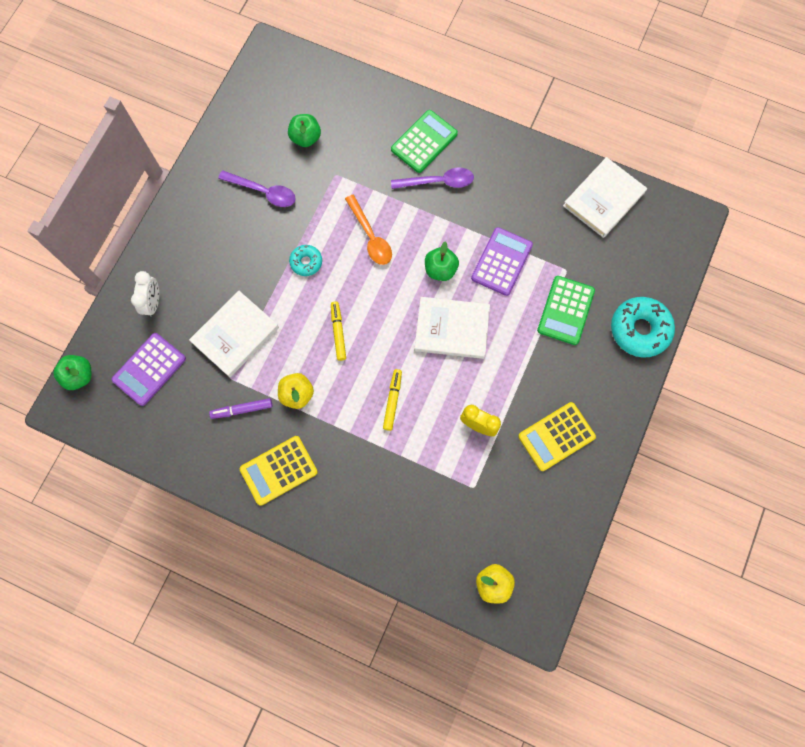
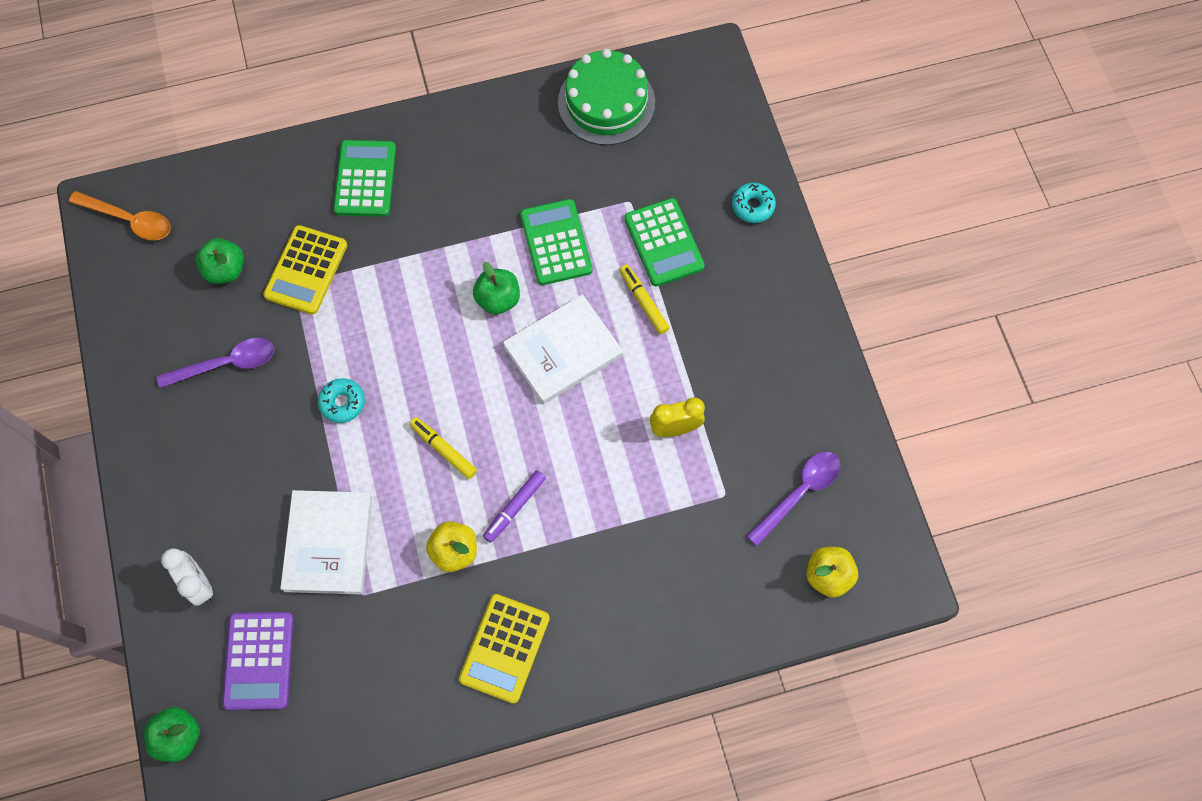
camera: 40 degrees left, 5 degrees down
purple marker [209,398,272,419] -> purple marker moved to [483,470,546,543]
orange spoon [345,195,392,265] -> orange spoon moved to [69,191,171,240]
yellow marker [383,369,402,431] -> yellow marker moved to [619,264,670,334]
purple spoon [391,168,474,189] -> purple spoon moved to [747,452,840,546]
purple calculator [471,227,533,296] -> green calculator [520,199,593,285]
yellow calculator [518,402,596,471] -> yellow calculator moved to [263,225,347,315]
white book [563,157,647,238] -> green cake [558,49,655,145]
turquoise donut [611,297,675,358] -> turquoise donut [732,183,776,223], size x0.54

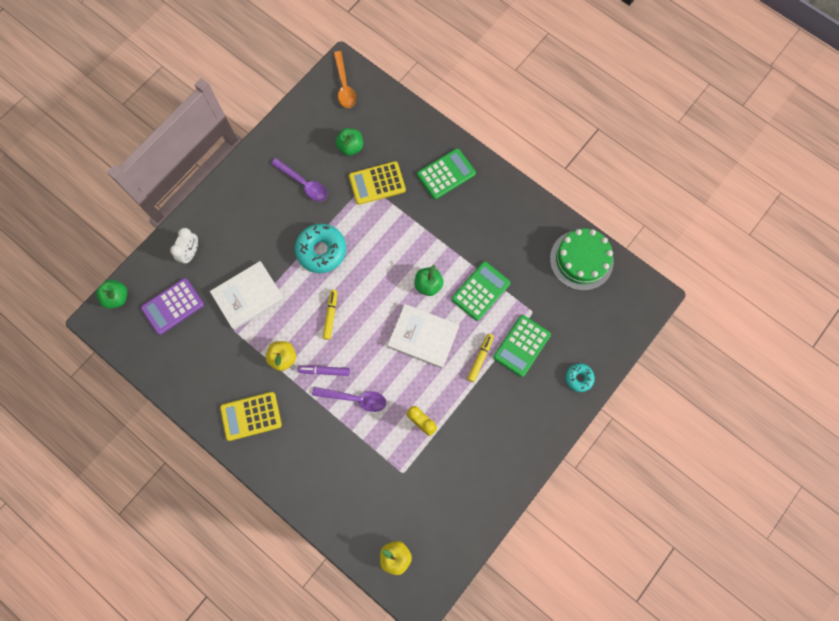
camera: 55 degrees right, 5 degrees up
turquoise donut [318,378,365,423] -> turquoise donut [295,224,346,273], size x1.85
purple spoon [747,452,840,546] -> purple spoon moved to [312,387,386,412]

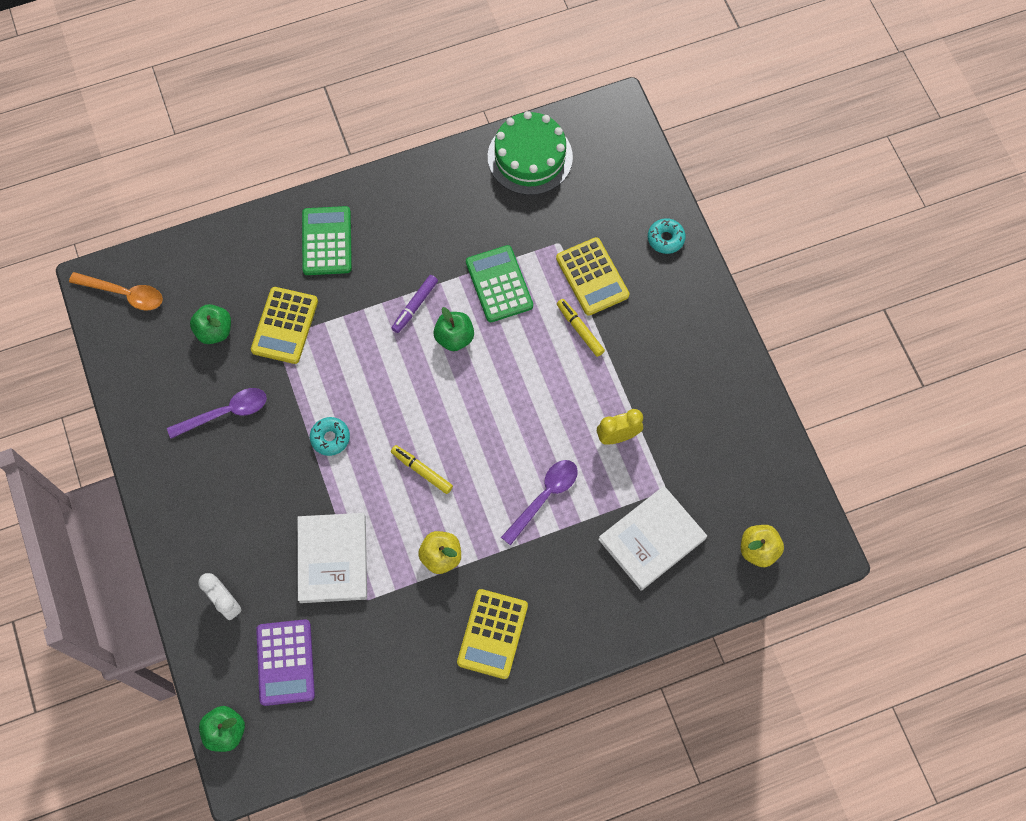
camera: 60 degrees left, 5 degrees down
turquoise donut [295,224,346,273] -> turquoise donut [310,417,350,456], size x0.54
purple marker [298,366,350,376] -> purple marker moved to [392,275,438,333]
white book [387,304,459,368] -> white book moved to [598,486,707,590]
green calculator [493,315,551,377] -> yellow calculator [556,237,630,316]

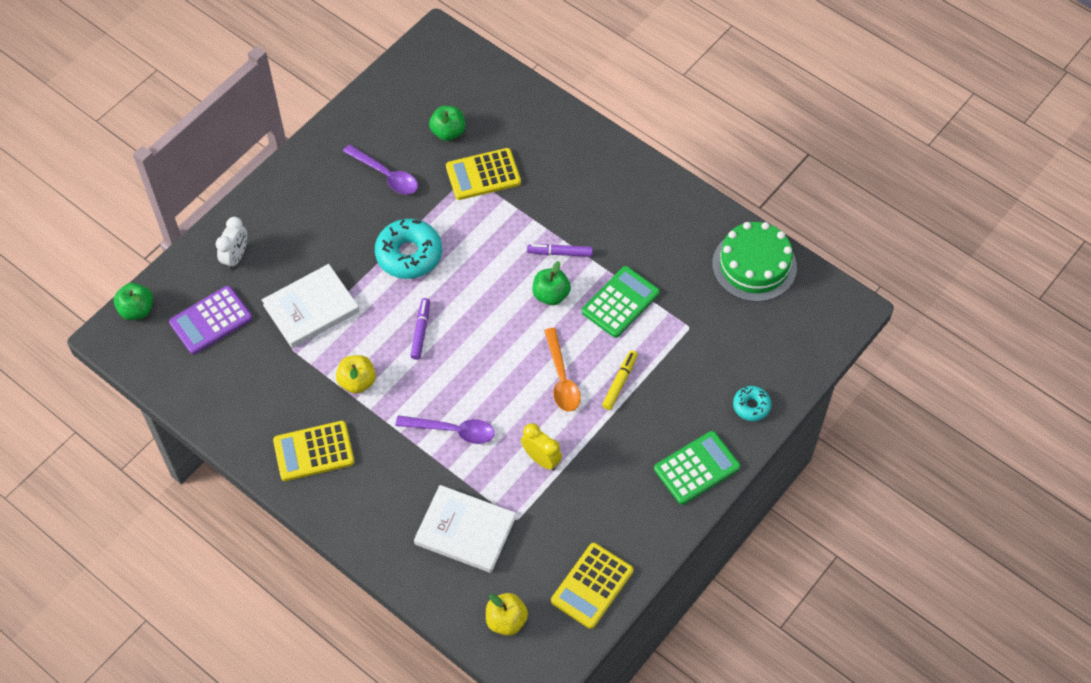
camera: 60 degrees right, 10 degrees down
orange spoon [69,272,163,310] -> orange spoon moved to [544,328,581,412]
green calculator [302,206,352,275] -> green calculator moved to [654,431,740,505]
turquoise donut [310,417,350,456] -> turquoise donut [375,219,442,279], size x1.85
yellow marker [391,445,453,494] -> purple marker [410,298,430,360]
yellow calculator [556,237,630,316] -> yellow calculator moved to [551,543,633,629]

